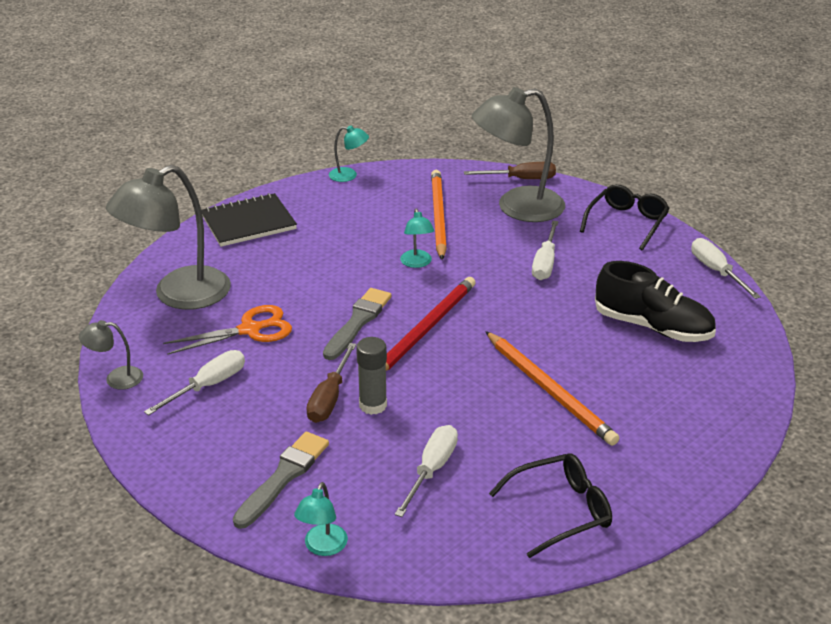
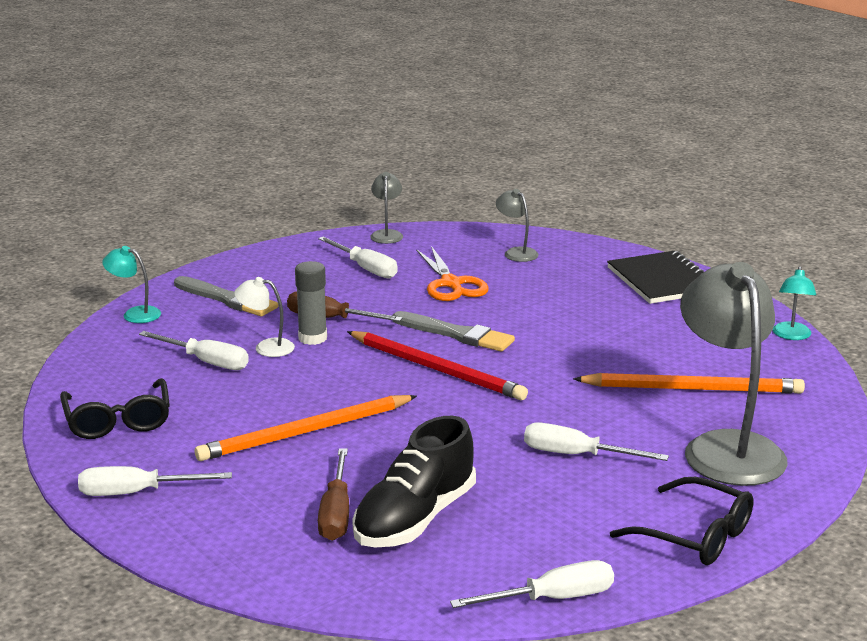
camera: 95 degrees right, 10 degrees down
grey lamp [106,165,231,310] -> grey lamp [496,189,539,262], size x0.44
turquoise lamp [400,208,434,268] -> none
brown screwdriver [464,162,556,179] -> brown screwdriver moved to [318,448,349,541]
none -> white screwdriver [78,466,232,496]
none -> white lamp [234,277,295,357]

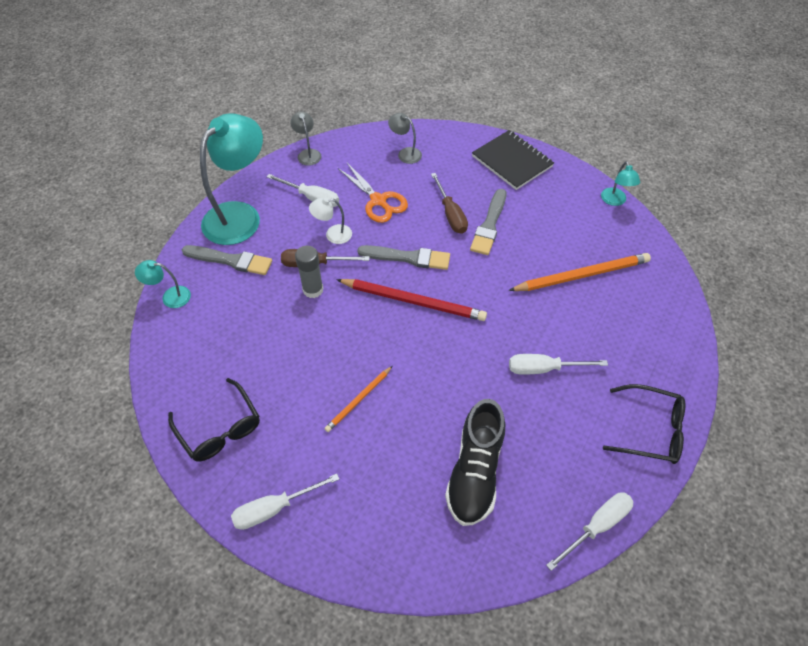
camera: 20 degrees left, 30 degrees up
white screwdriver [139,331,249,370] -> none
orange pencil [195,395,417,461] -> orange pencil [324,366,392,432], size x0.56
white lamp [234,277,295,357] -> white lamp moved to [309,197,352,244]
brown screwdriver [318,448,349,541] -> brown screwdriver moved to [431,173,468,234]
grey lamp [680,262,787,486] -> none
none -> turquoise lamp [200,113,263,245]
none -> grey brush [470,189,506,255]

